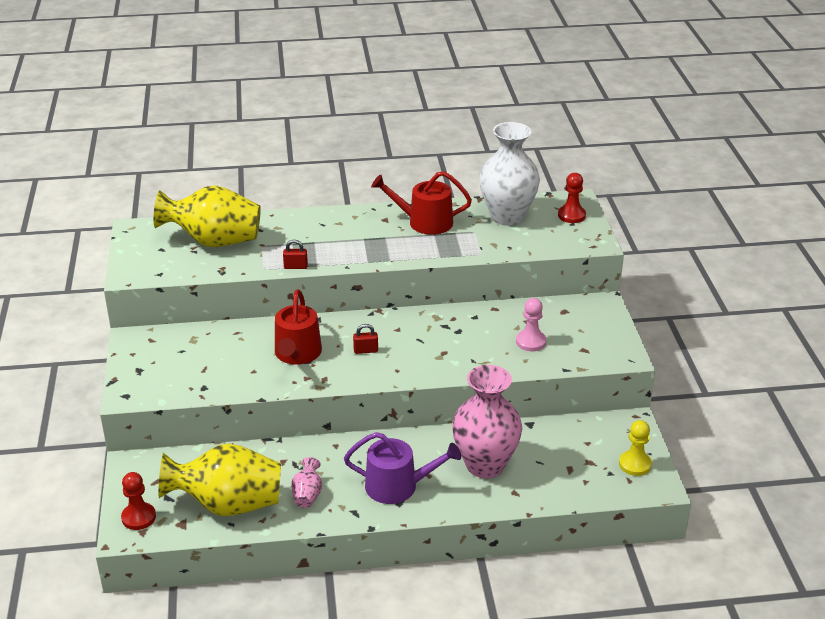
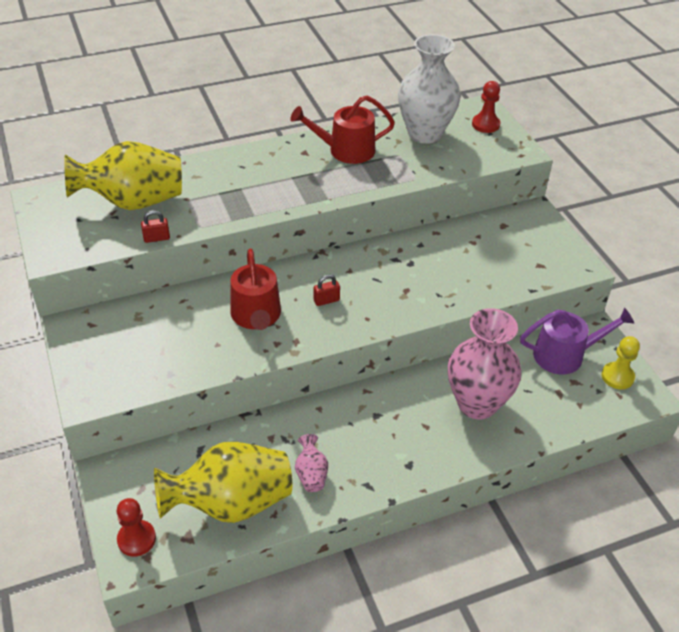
camera: 15 degrees left, 10 degrees up
red padlock [283,240,308,269] -> red padlock moved to [141,210,170,243]
purple watering can [344,432,461,504] -> purple watering can moved to [520,308,634,374]
pink pawn [516,298,546,351] -> none

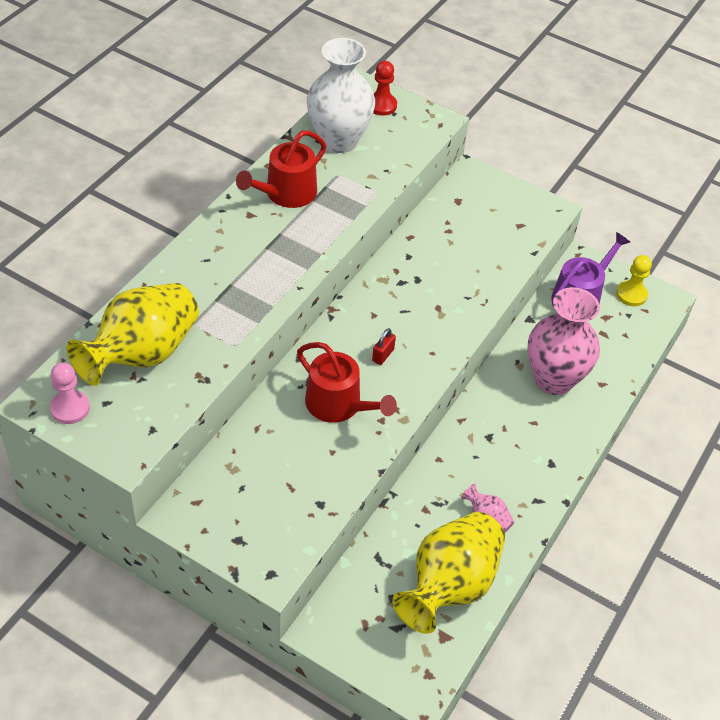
camera: 40 degrees left, 5 degrees up
red pawn [117,498,156,557] -> none
red padlock [141,210,170,243] -> none
none -> pink pawn [50,363,90,424]

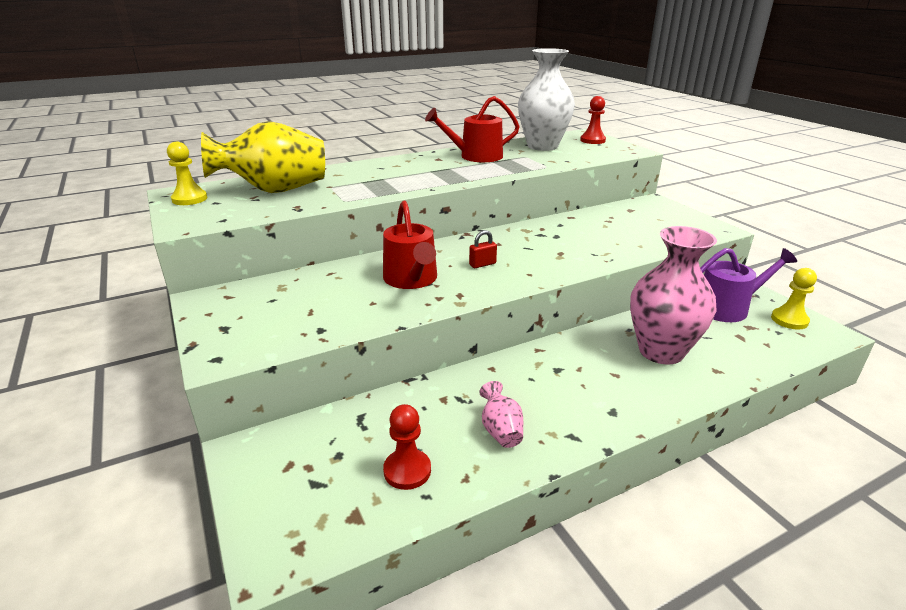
camera: 35 degrees right, 20 degrees down
pink pawn [50,363,90,424] -> yellow pawn [167,142,207,205]
yellow vase [392,512,505,634] -> red pawn [383,404,431,490]

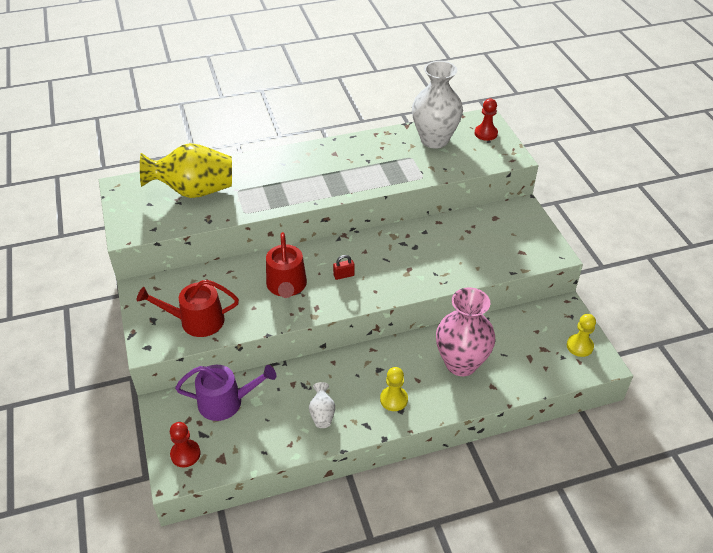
camera: 10 degrees right, 15 degrees up
yellow pawn [167,142,207,205] -> yellow pawn moved to [380,367,408,411]
red pawn [383,404,431,490] -> red pawn moved to [170,422,200,467]
red watering can [425,96,520,162] -> red watering can moved to [137,279,239,337]
pink vase [479,381,523,448] -> white vase [309,382,335,428]
purple watering can [700,248,797,322] -> purple watering can moved to [175,365,276,421]

